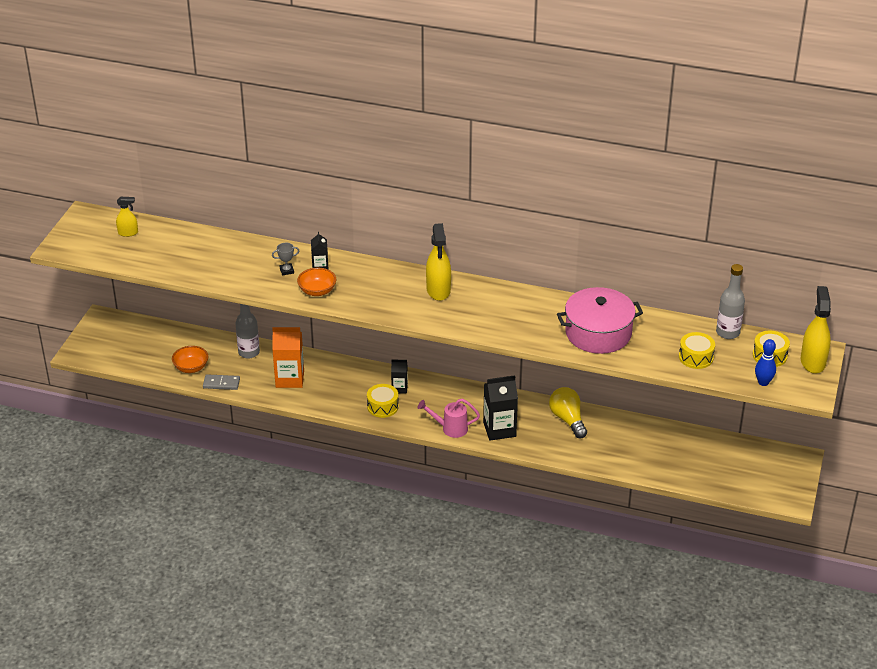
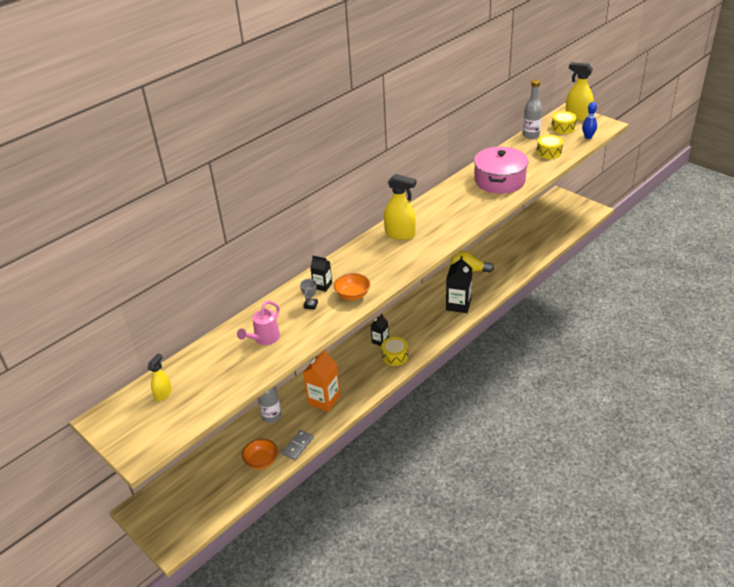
camera: 60 degrees left, 0 degrees up
pink watering can [418,399,480,438] -> pink watering can moved to [237,301,280,345]

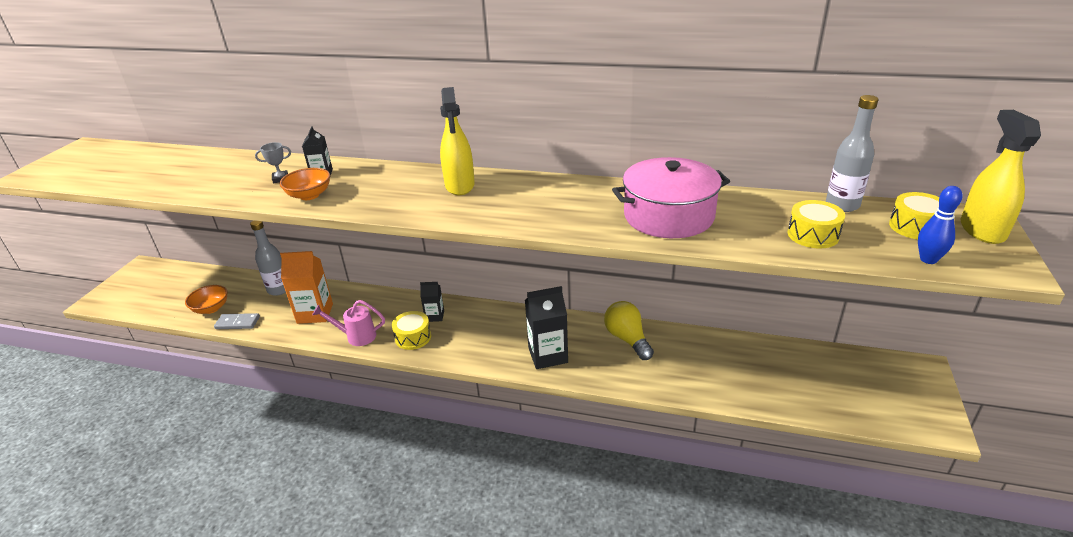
camera: 60 degrees right, 5 degrees down
yellow spray bottle [148,353,172,401] -> none
pink watering can [237,301,280,345] -> pink watering can moved to [312,300,385,346]

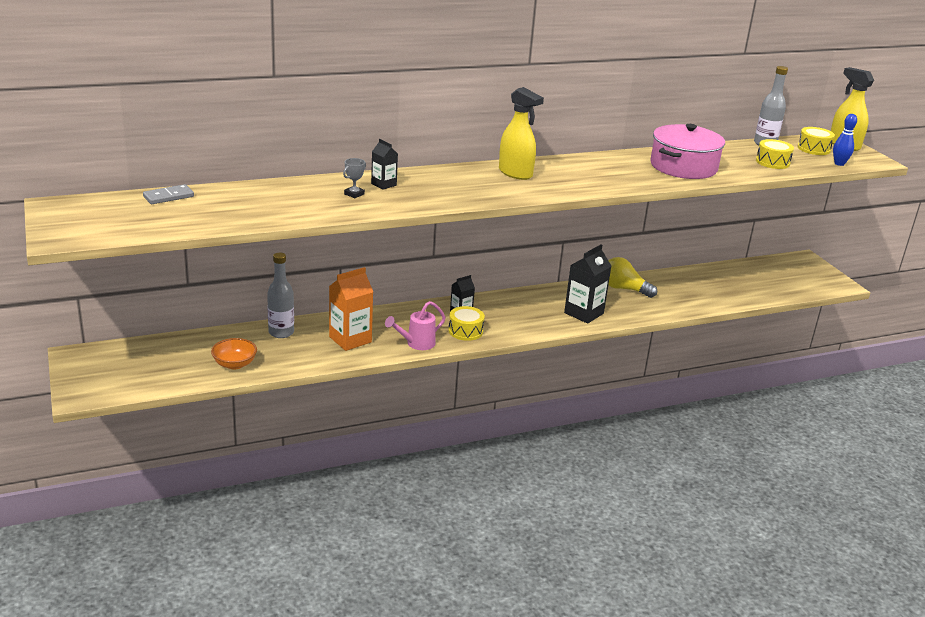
camera: 40 degrees left, 5 degrees down
grey domino [214,313,260,329] -> grey domino moved to [143,184,194,204]
orange bowl [280,168,330,200] -> none

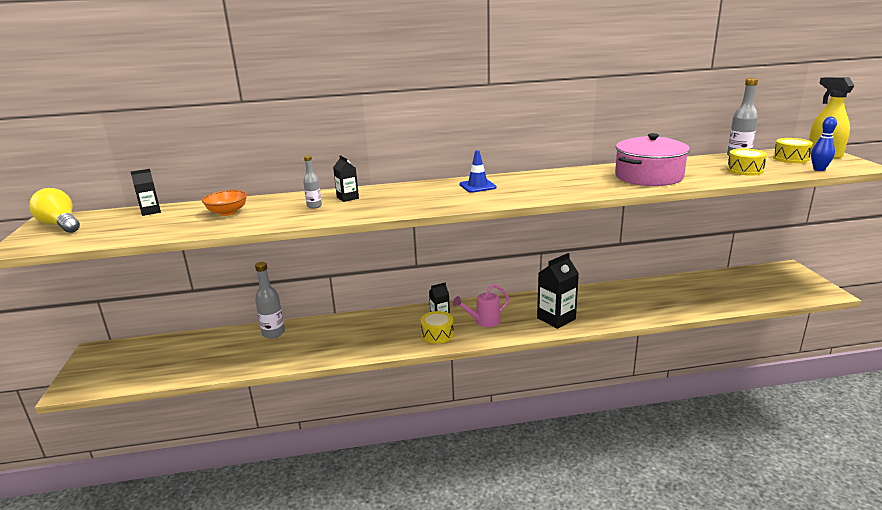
camera: 15 degrees right, 5 degrees down
grey domino [143,184,194,204] -> black carton [131,169,161,216]
orange bowl [211,338,257,370] -> orange bowl moved to [202,190,247,216]
orange carton [329,267,373,351] -> none
grey trophy [343,158,366,198] -> grey bottle [303,155,322,209]
pink watering can [385,301,446,350] -> pink watering can moved to [453,284,510,327]
yellow spray bottle [499,87,544,180] -> blue traffic cone [460,150,497,193]
yellow light bulb [608,257,657,298] -> yellow light bulb moved to [29,188,80,233]

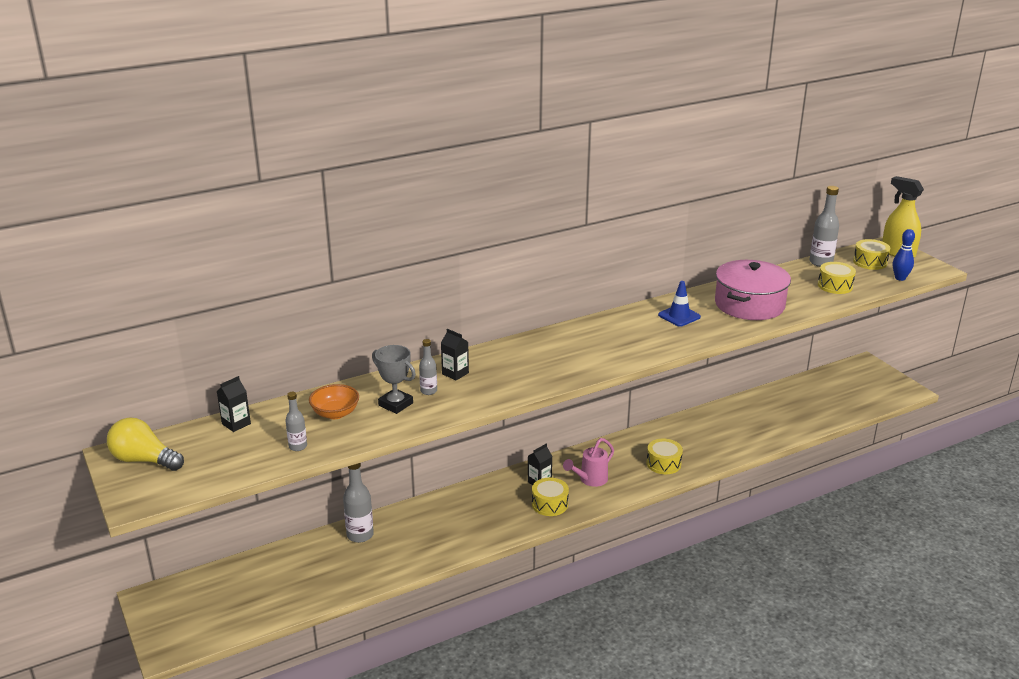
camera: 20 degrees left, 5 degrees up
blue traffic cone [460,150,497,193] -> blue traffic cone moved to [658,281,701,327]
black carton [537,253,579,329] -> yellow drum [646,439,683,474]
none -> grey bottle [286,392,307,451]
none -> grey trophy [372,345,416,414]

